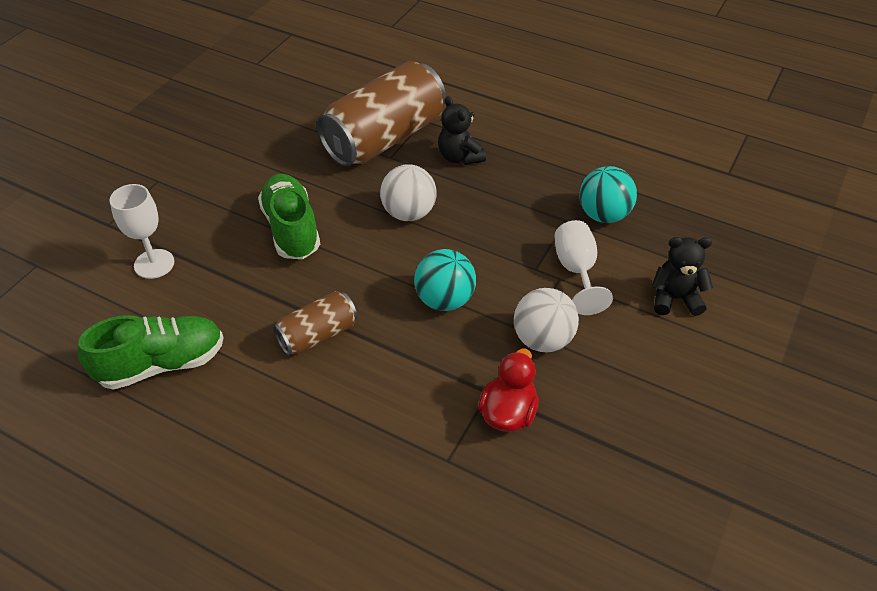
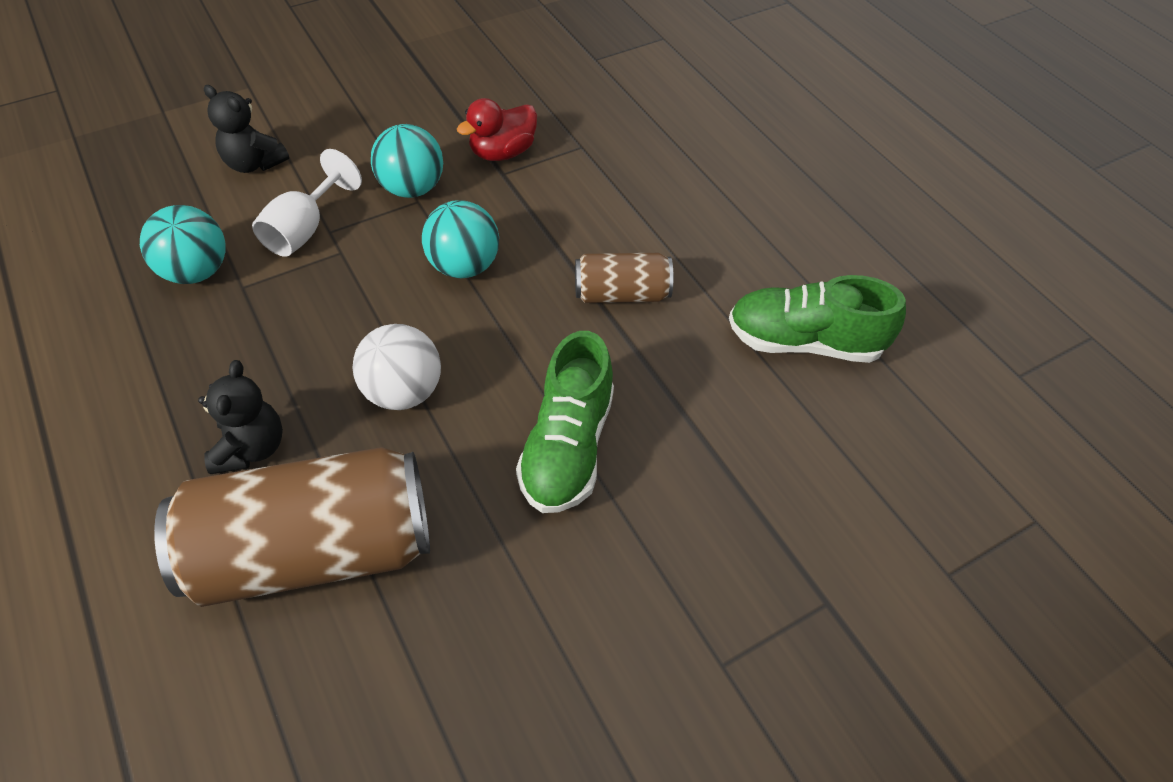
camera: 150 degrees left, 5 degrees up
white goblet [110,184,174,279] -> none
white ball [514,288,579,352] -> turquoise ball [371,124,443,198]

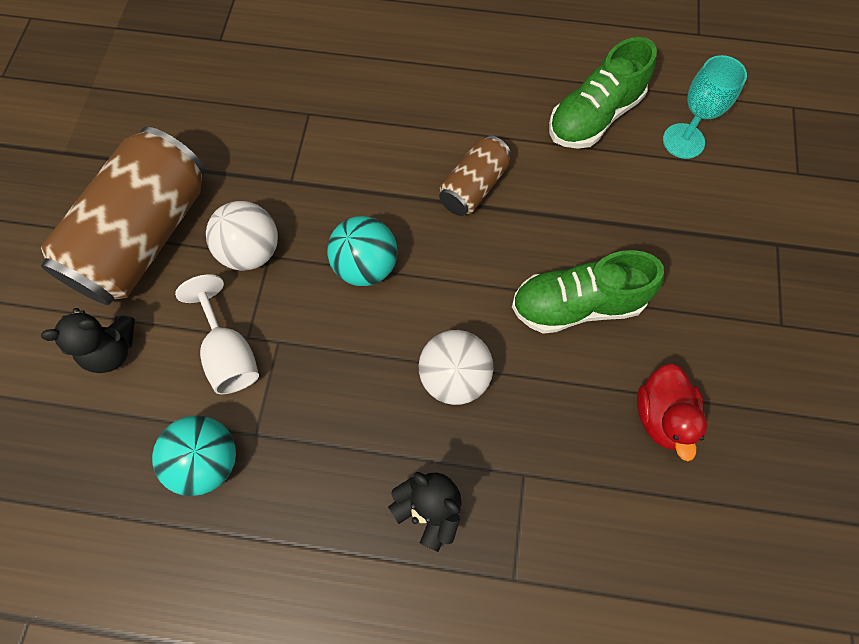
camera: 50 degrees left, 15 degrees up
brown can [154,447,430,607] -> brown can moved to [41,127,206,305]
turquoise ball [371,124,443,198] -> white ball [206,201,278,271]
red duck [457,98,537,161] -> red duck moved to [637,363,707,461]
green shoe [516,331,614,513] -> green shoe turned 120 degrees clockwise [512,250,664,334]
none -> turquoise goblet [663,55,747,159]

